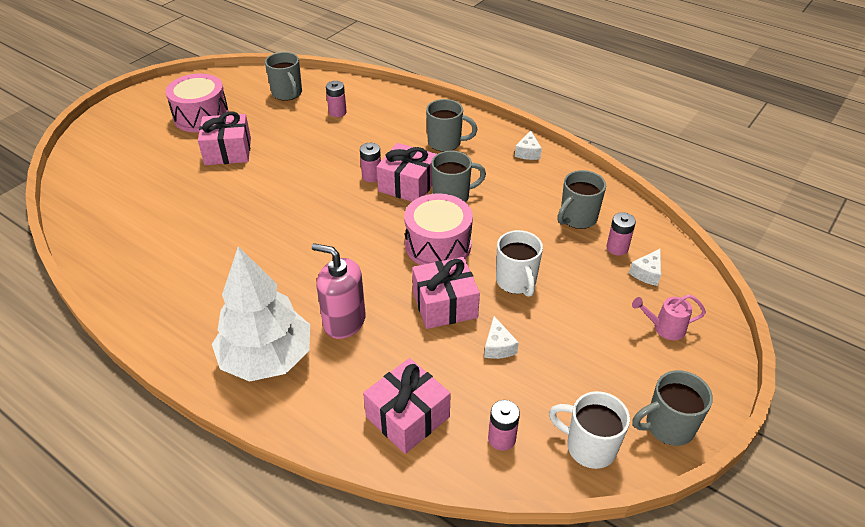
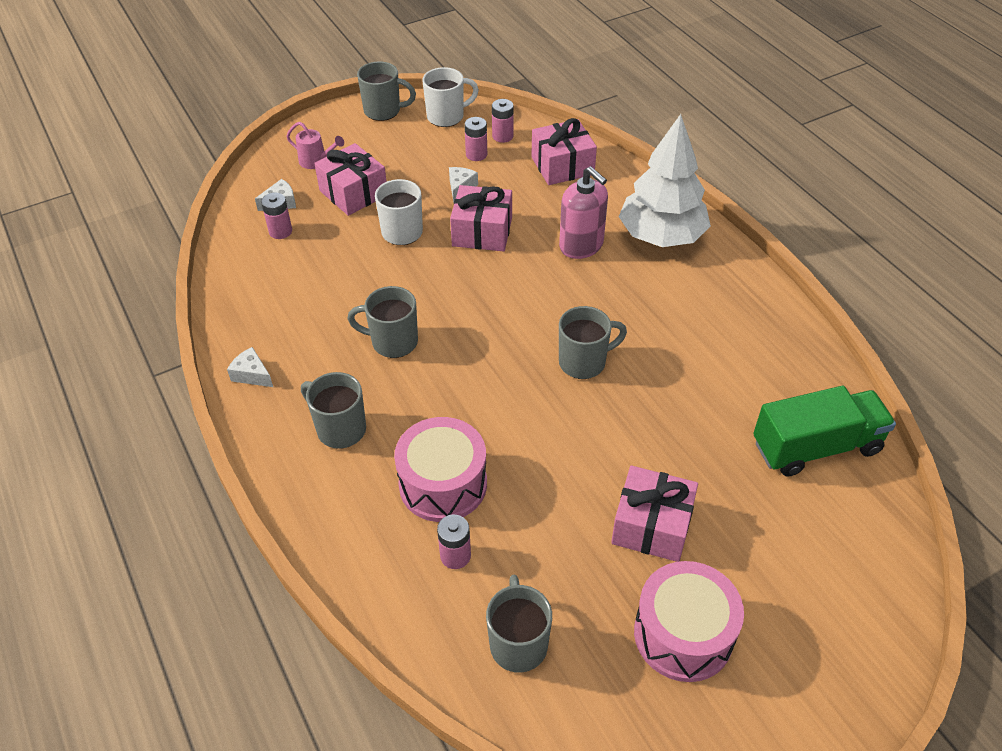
camera: 155 degrees left, 5 degrees up
pink battery [360,143,381,182] -> pink battery moved to [464,117,487,161]
pink gift [377,143,437,202] -> pink gift moved to [314,143,387,216]
pink drum [404,194,473,265] -> pink drum moved to [394,417,487,522]
white cheese [515,131,542,160] -> white cheese turned 90 degrees counterclockwise [227,347,273,387]
white mug [549,391,630,469] -> white mug turned 75 degrees counterclockwise [422,67,479,127]
grey mug [557,170,606,229] -> grey mug moved to [559,306,627,379]
none -> green truck [753,386,896,477]

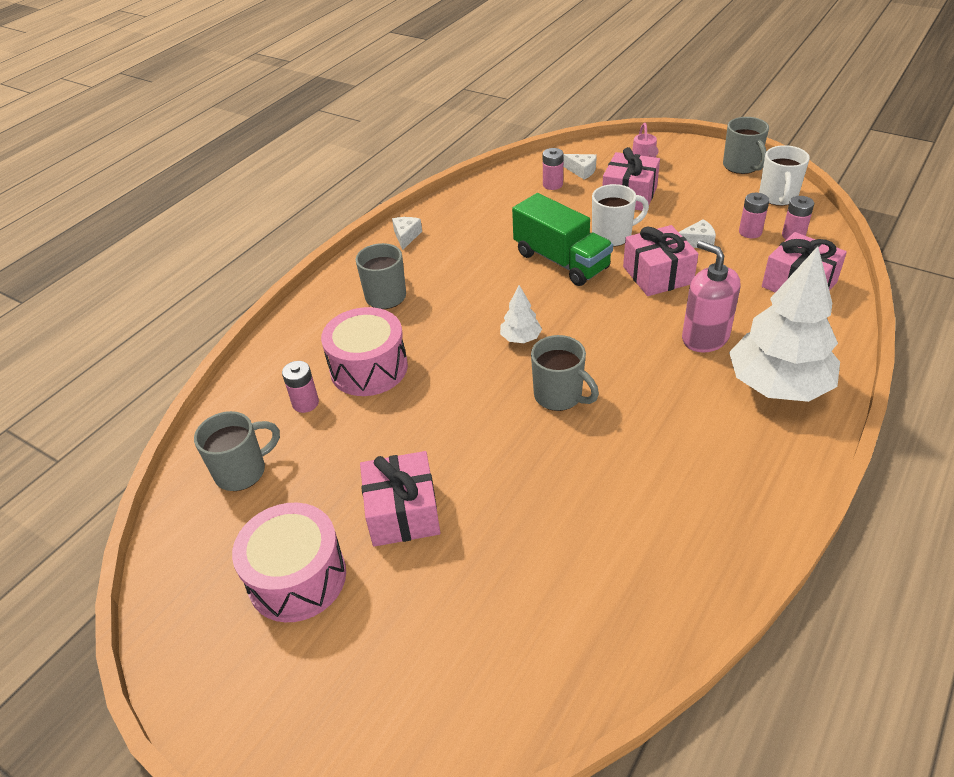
camera: 65 degrees right, 5 degrees down
grey mug [348,286,418,358] -> none
white mug [422,67,479,127] -> white mug turned 60 degrees clockwise [759,145,810,206]
pink soap dispenser [559,166,608,259] -> pink soap dispenser turned 120 degrees clockwise [682,241,740,353]
green truck [753,386,896,477] -> green truck moved to [512,193,613,286]
none -> white tree [500,285,542,343]

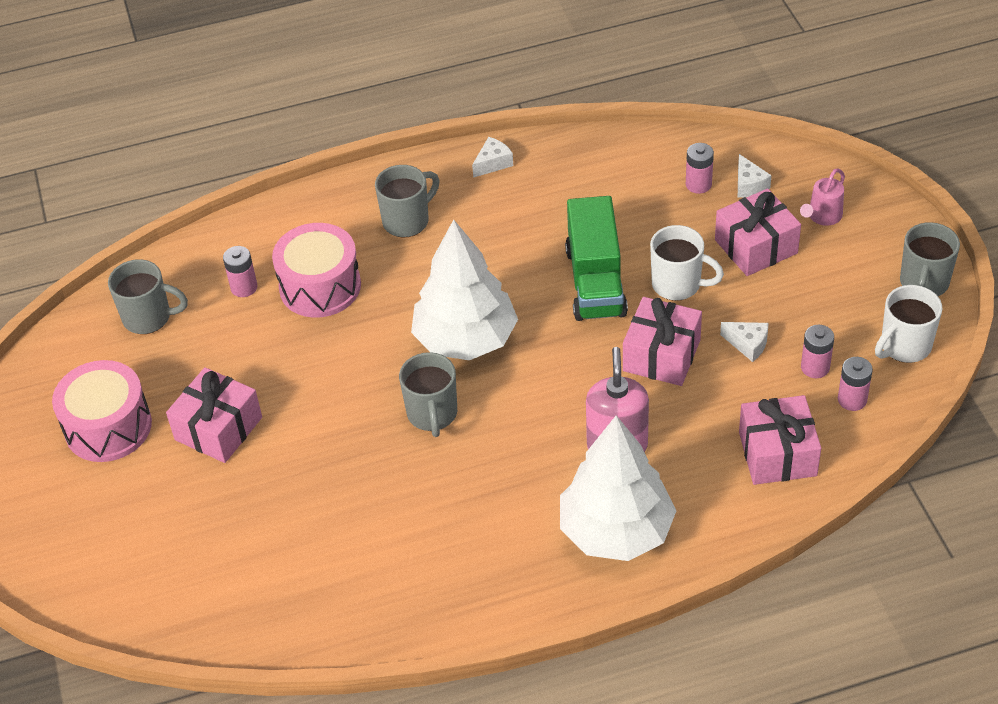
camera: 40 degrees right, 5 degrees up
white tree [500,285,542,343] -> white tree [411,219,518,360], size x2.28

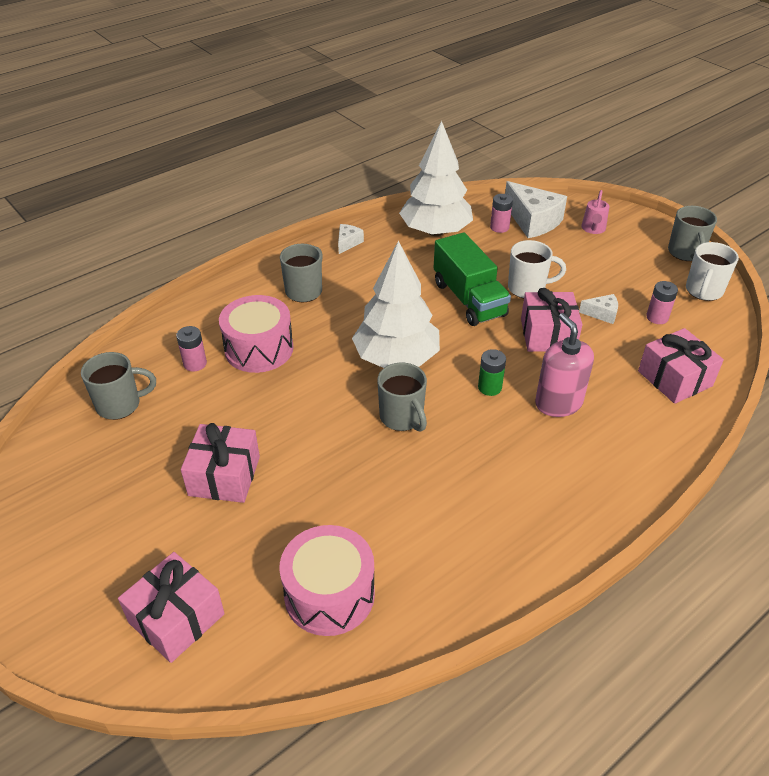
camera: 25 degrees left, 5 degrees down
pink drum [52,360,152,462] -> pink drum moved to [279,525,375,636]
white tree [560,415,676,561] -> white tree moved to [399,121,473,236]
pink gift [715,188,801,276] -> pink gift moved to [118,552,225,663]
white cheese [738,154,772,198] -> white cheese [505,181,567,238], size x2.02
pink battery [838,357,873,411] -> none
none -> green battery [478,349,506,396]

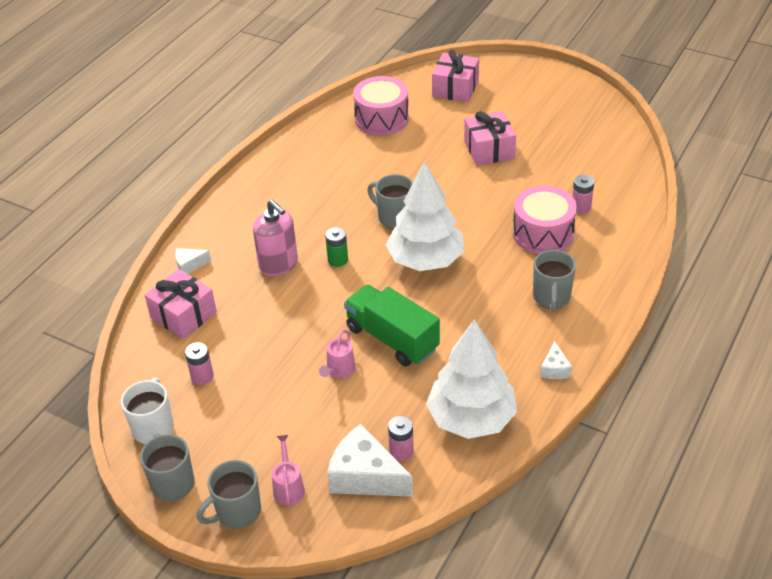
camera: 160 degrees right, 0 degrees up
grey mug [81,352,156,420] -> grey mug moved to [196,460,261,529]
white mug [508,240,566,298] -> pink watering can [319,330,356,378]
pink gift [521,288,583,352] -> none
white cheese [579,294,618,324] -> white cheese moved to [175,248,211,274]

